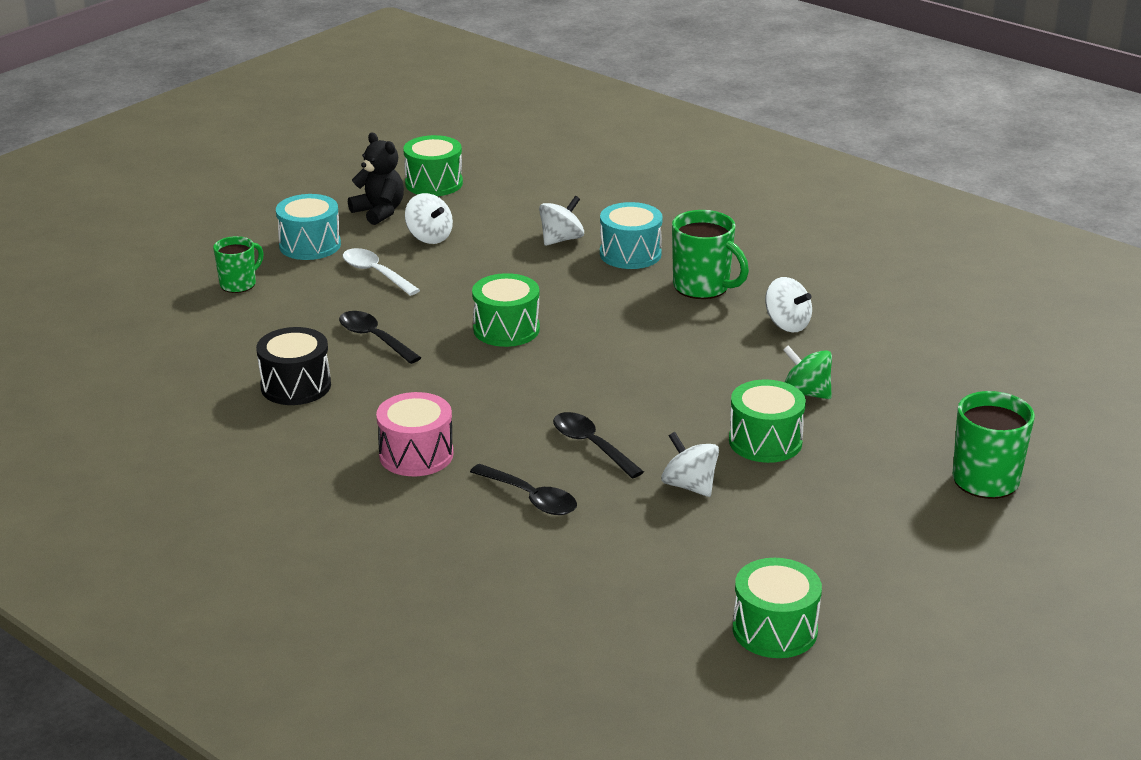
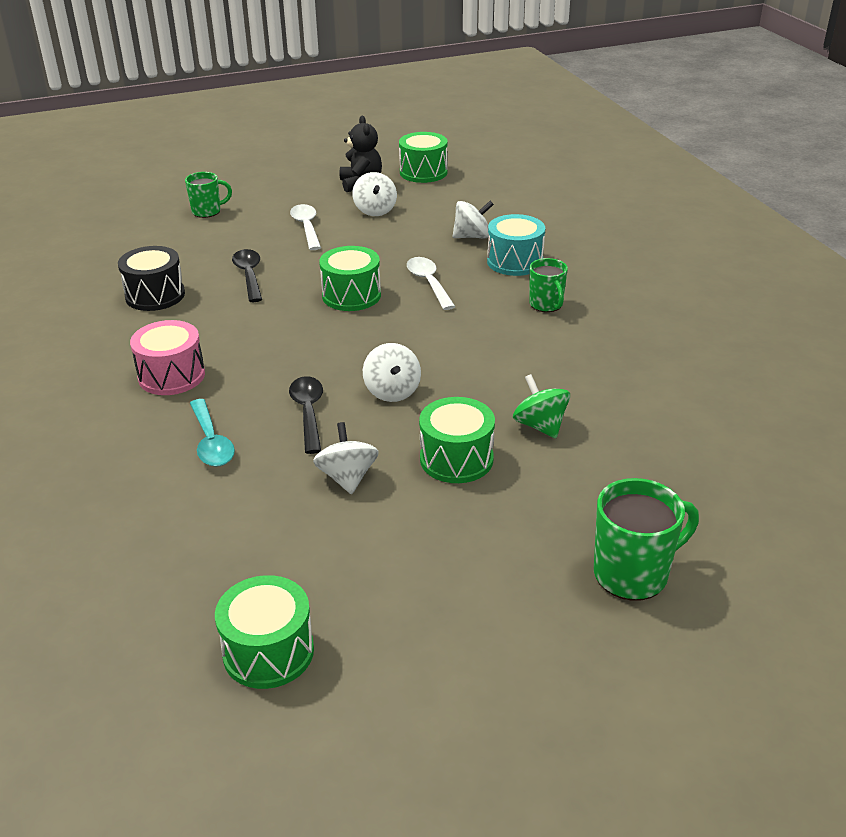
camera: 30 degrees right, 5 degrees up
turquoise drum [276,194,341,260] -> none
black spoon [470,464,577,515] -> turquoise spoon [190,399,235,467]
green mug [672,210,749,299] -> green mug [529,258,568,312], size x0.64
white spinning top [765,277,812,332] -> white spinning top moved to [363,343,421,402]
none -> white spoon [407,257,456,310]

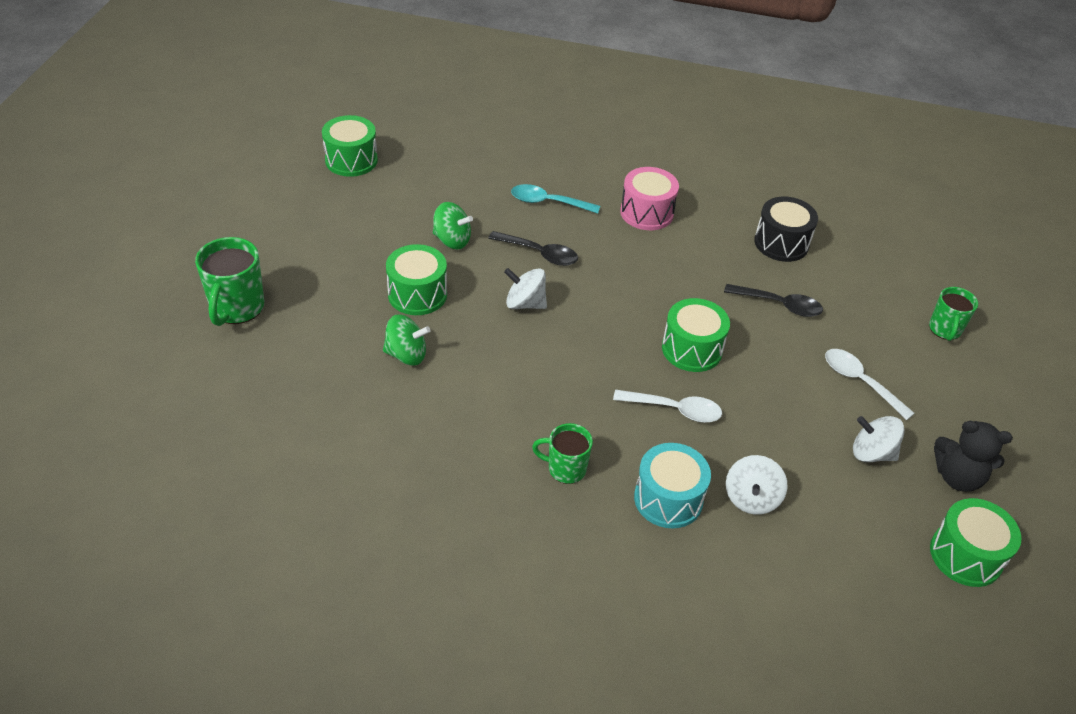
camera: 120 degrees right, 10 degrees up
white spoon [290,204,321,250] -> white spoon turned 150 degrees counterclockwise [825,349,915,420]
white spinning top [313,422,379,494] -> green spinning top [433,202,473,249]

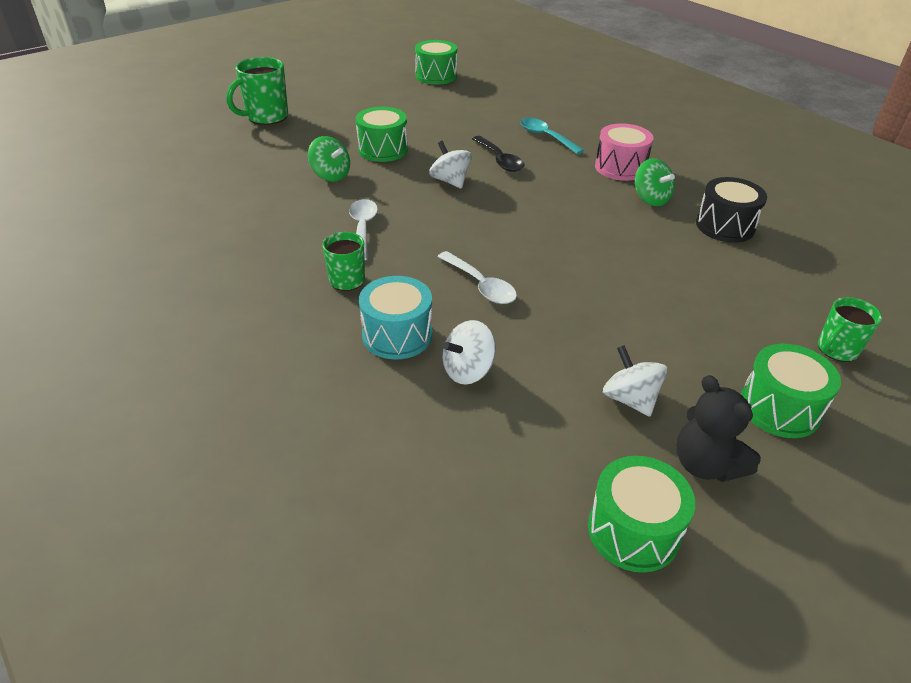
camera: 40 degrees right, 5 degrees down
green spinning top [433,202,473,249] -> green spinning top moved to [635,158,675,206]
green drum [662,298,730,372] -> green drum moved to [741,344,841,438]
black spoon [724,284,823,317] -> none
white spoon [825,349,915,420] -> white spoon moved to [349,199,378,260]

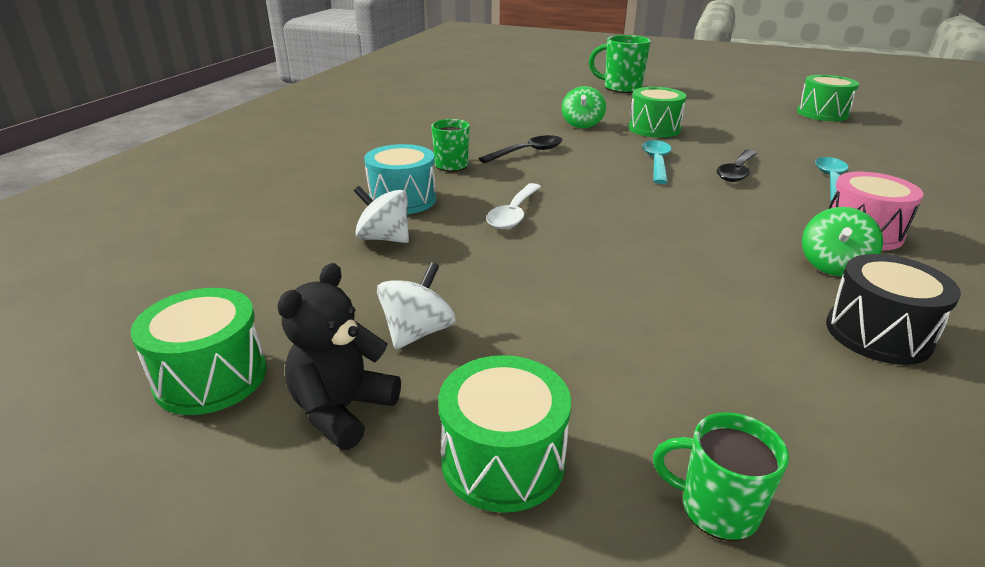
camera: 60 degrees right, 10 degrees down
white spoon [349,199,378,260] -> black spoon [479,135,563,163]
white spinning top [429,141,472,189] -> turquoise spoon [642,140,671,184]

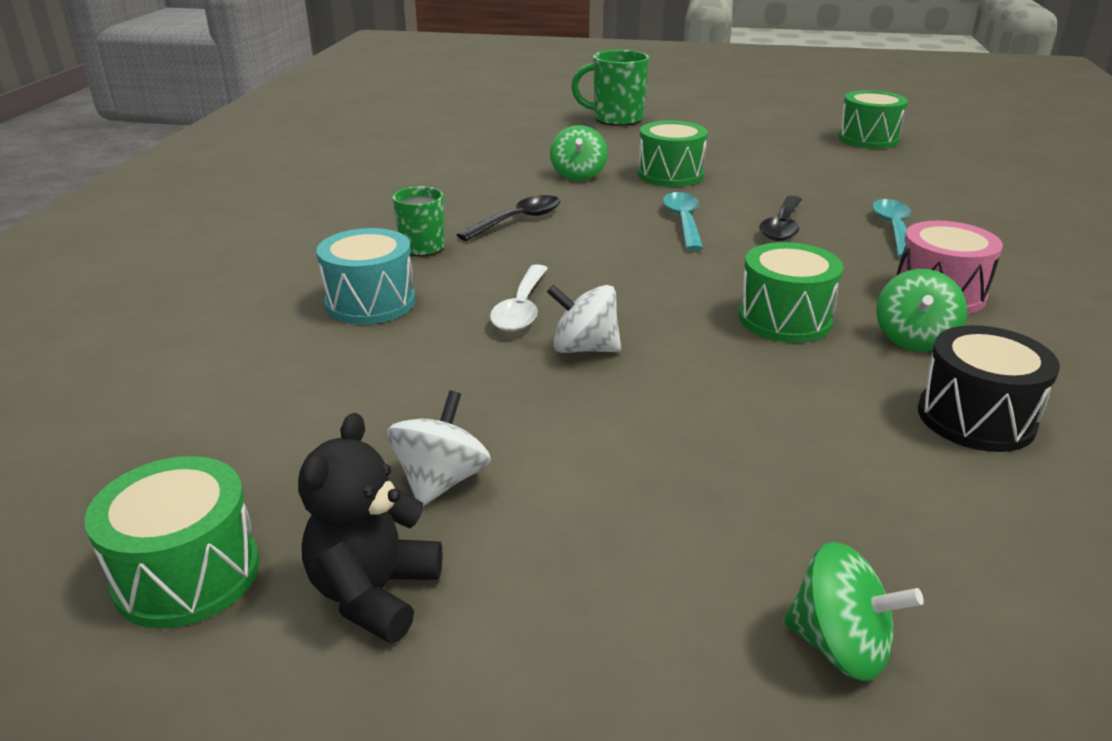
camera: 10 degrees left, 0 degrees up
white spinning top [354,186,409,243] -> white spinning top moved to [547,285,621,353]
green drum [438,355,571,513] -> green drum moved to [738,242,843,343]
green mug [653,412,789,541] -> green spinning top [783,542,924,681]

